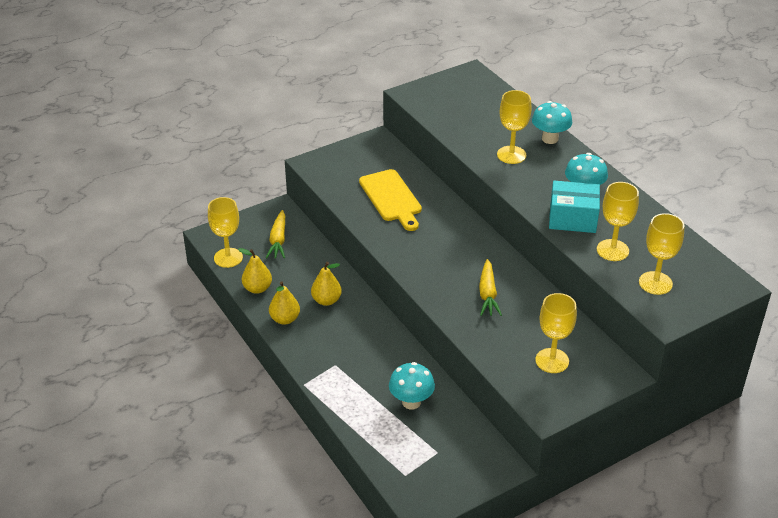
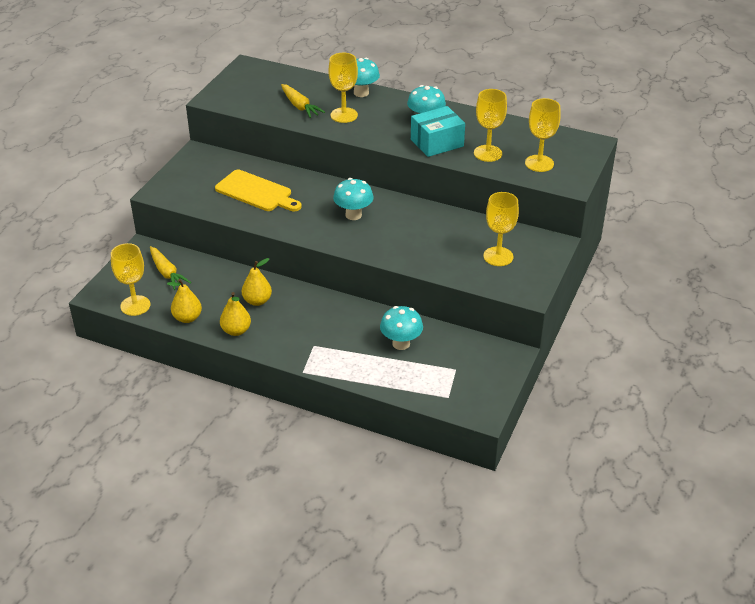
camera: 35 degrees left, 0 degrees up
yellow carrot [479,259,502,316] -> yellow carrot moved to [281,84,325,118]
none -> turquoise mushroom [333,178,373,220]

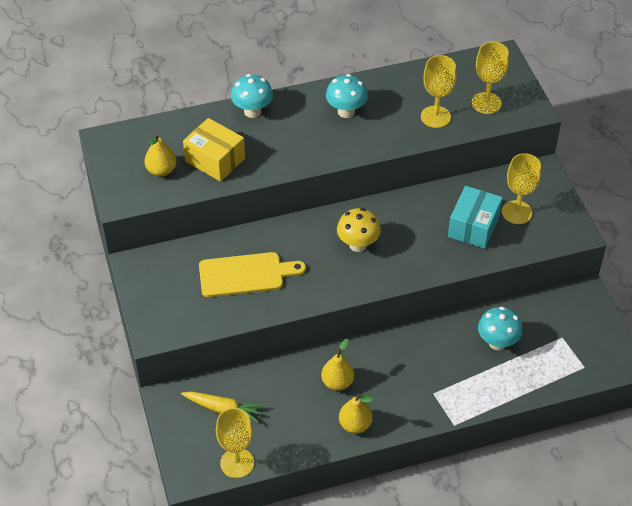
camera: 40 degrees left, 10 degrees up
yellow pear [167,279,202,323] -> yellow pear moved to [145,134,177,177]
yellow carrot [281,84,325,118] -> yellow box [183,118,245,182]
yellow goblet [328,53,358,123] -> none
turquoise mushroom [333,178,373,220] -> yellow mushroom [337,208,381,252]
turquoise box [411,106,465,157] -> turquoise box moved to [448,186,503,249]

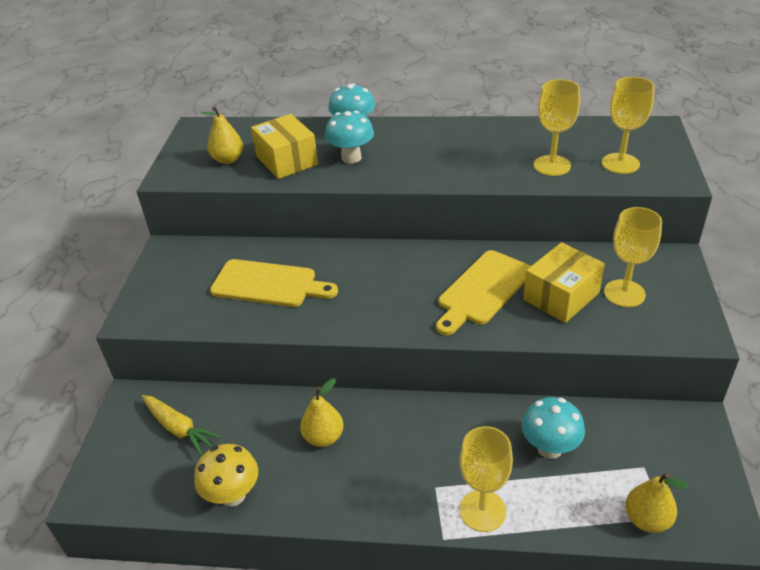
camera: 25 degrees right, 10 degrees down
yellow goblet [216,408,254,478] -> yellow goblet moved to [460,426,513,532]
turquoise mushroom [326,74,368,118] -> turquoise mushroom moved to [325,111,374,164]
yellow mushroom [337,208,381,252] -> yellow mushroom moved to [194,444,258,507]
yellow pear [339,394,373,434] -> yellow pear moved to [625,473,688,533]
turquoise box [448,186,503,249] -> yellow box [523,242,605,323]
none -> yellow cutting board [436,250,531,335]

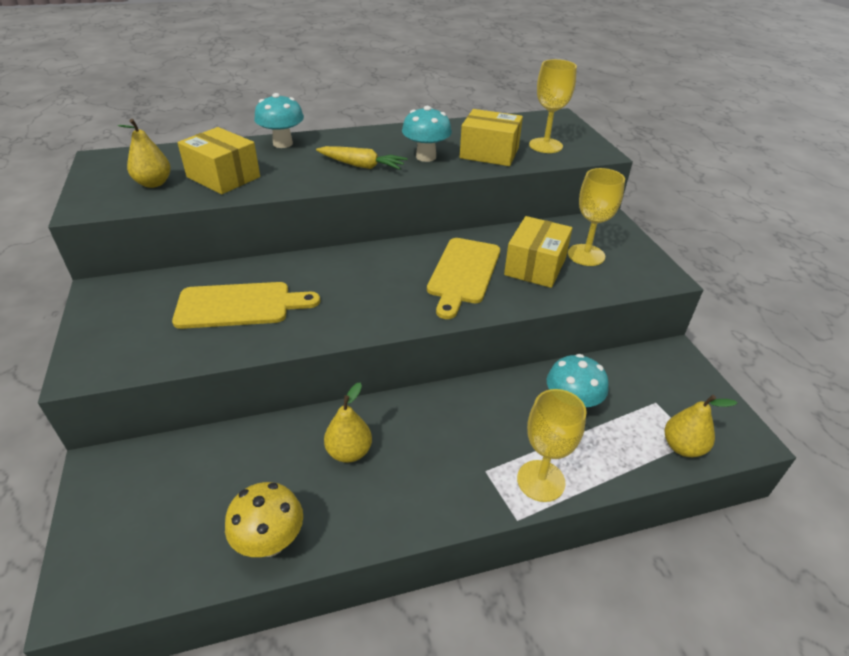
camera: 25 degrees left, 0 degrees up
yellow carrot [142,395,222,456] -> yellow carrot moved to [316,146,407,170]
turquoise mushroom [325,111,374,164] -> turquoise mushroom moved to [402,106,452,162]
yellow goblet [534,79,580,176] -> yellow box [460,109,523,166]

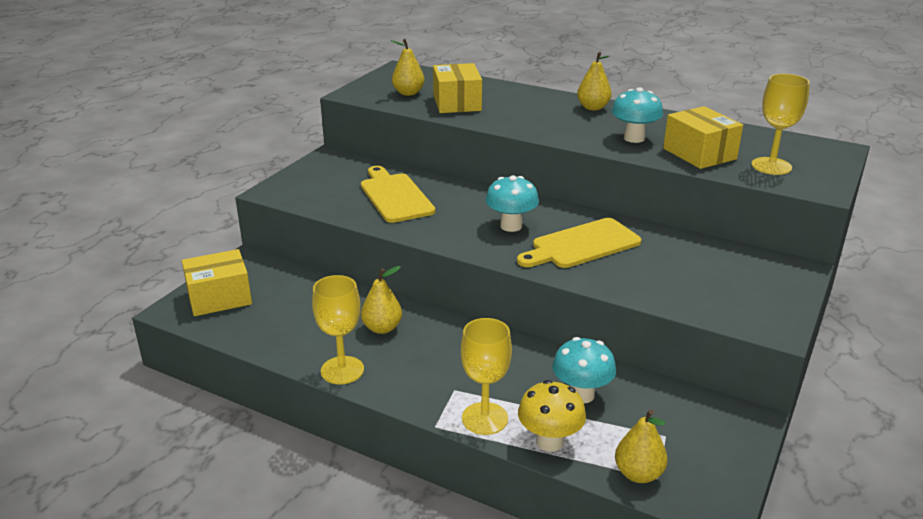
camera: 45 degrees right, 10 degrees down
yellow cutting board [172,282,320,329] -> yellow cutting board turned 150 degrees counterclockwise [361,166,435,223]
yellow mushroom [225,482,303,557] -> yellow mushroom moved to [518,380,586,452]
turquoise mushroom [254,93,304,148] -> turquoise mushroom moved to [485,175,539,232]
yellow carrot [316,146,407,170] -> none
yellow box [504,216,572,288] -> yellow box moved to [182,249,252,316]
yellow goblet [568,168,625,266] -> yellow goblet moved to [312,275,364,384]
none -> yellow pear [577,52,612,110]

